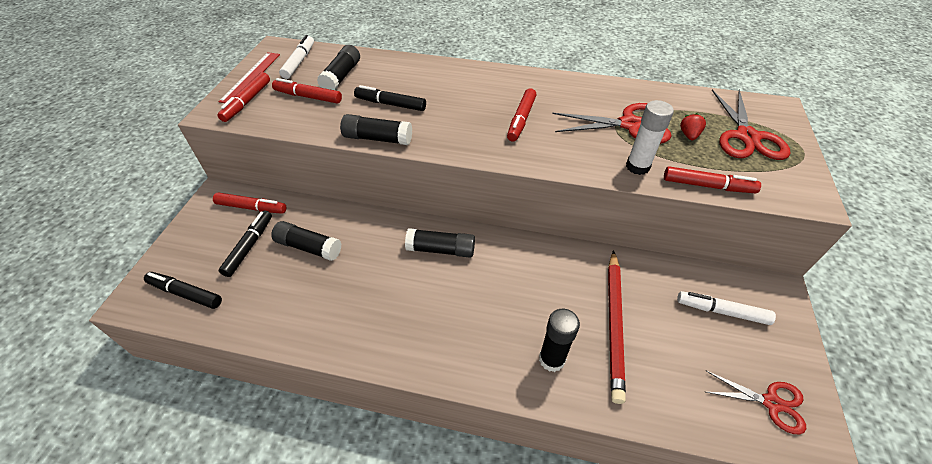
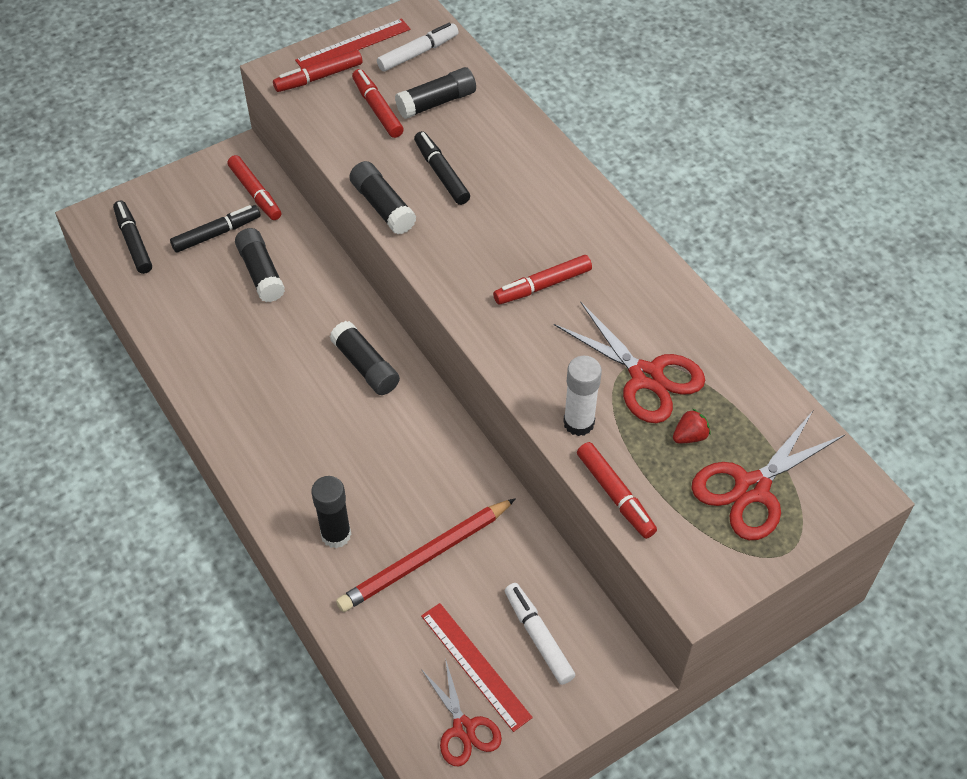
camera: 45 degrees right, 5 degrees up
none -> red ruler [421,603,533,732]

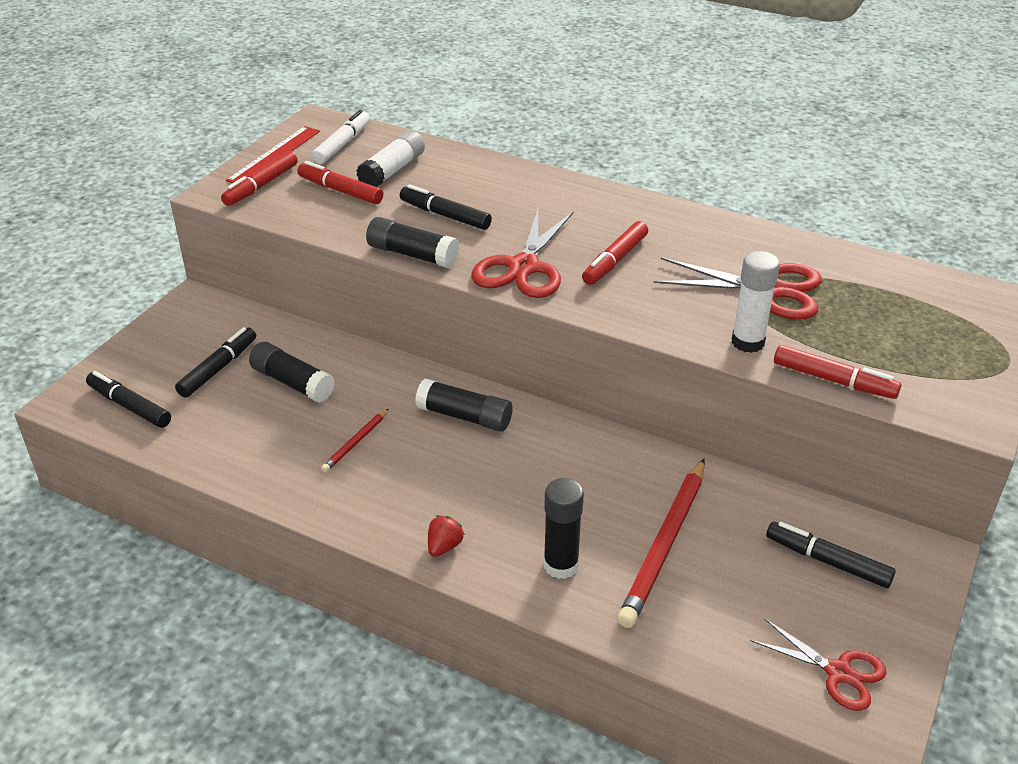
camera: 30 degrees left, 15 degrees down
red marker [227,155,282,220] -> none
black glue stick [395,67,476,119] -> white glue stick [356,130,425,187]
red ruler [421,603,533,732] -> none
white marker [505,583,575,685] -> black marker [766,522,896,588]
red strawberry [673,409,710,443] -> red strawberry moved to [428,515,465,557]
red scissors [691,411,845,540] -> red scissors moved to [471,209,574,298]
none -> red pencil [321,409,389,472]

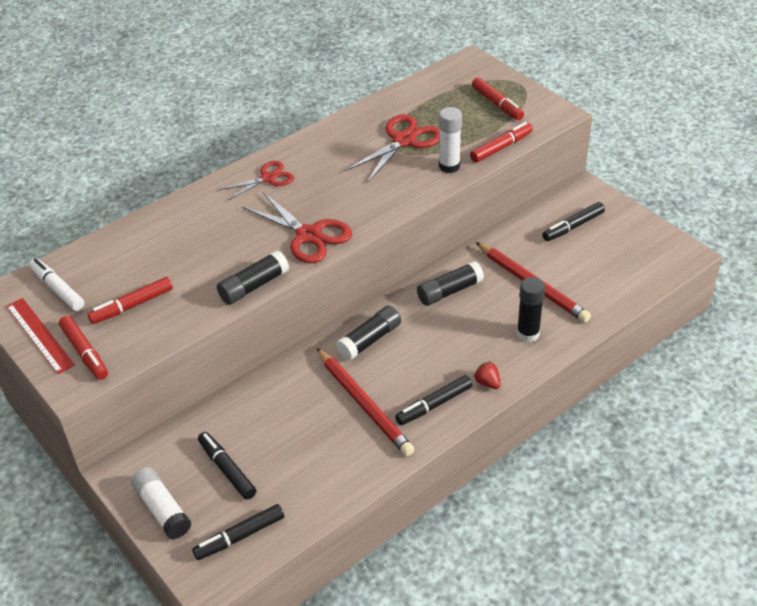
camera: 65 degrees left, 5 degrees up
black glue stick [249,342,335,403] -> black glue stick moved to [417,261,484,306]
red pencil [321,409,389,472] -> red pencil [317,348,415,456], size x2.07
white glue stick [356,130,425,187] -> white glue stick moved to [131,467,191,539]
black marker [400,184,492,230] -> black marker moved to [395,375,472,425]
red marker [582,221,648,285] -> red marker moved to [472,77,524,120]
red scissors [750,618,886,711] -> red scissors moved to [219,161,294,200]

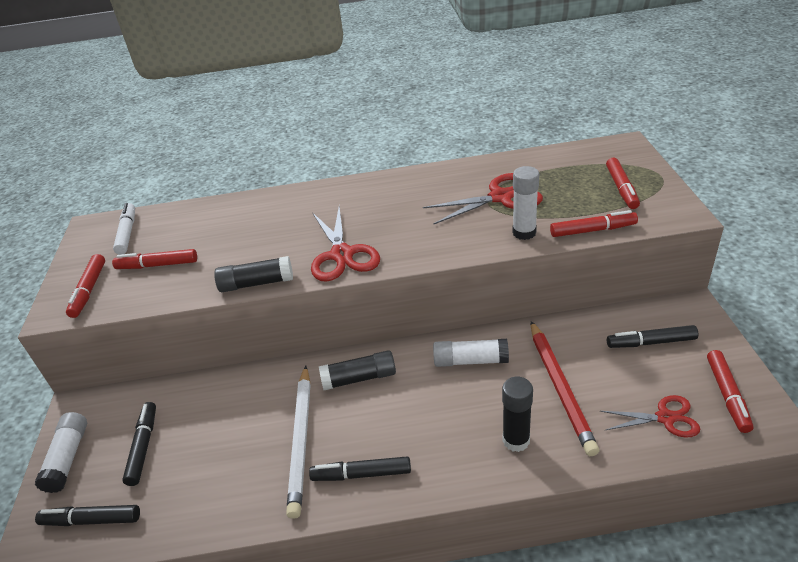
camera: 35 degrees right, 5 degrees down
red ruler [6,298,75,374] -> none
red scissors [219,161,294,200] -> red scissors moved to [600,395,700,438]
red pencil [317,348,415,456] -> white pencil [286,366,311,519]
black glue stick [417,261,484,306] -> white glue stick [433,339,509,367]
red strawberry [473,361,501,389] -> none
none -> red marker [707,350,754,433]

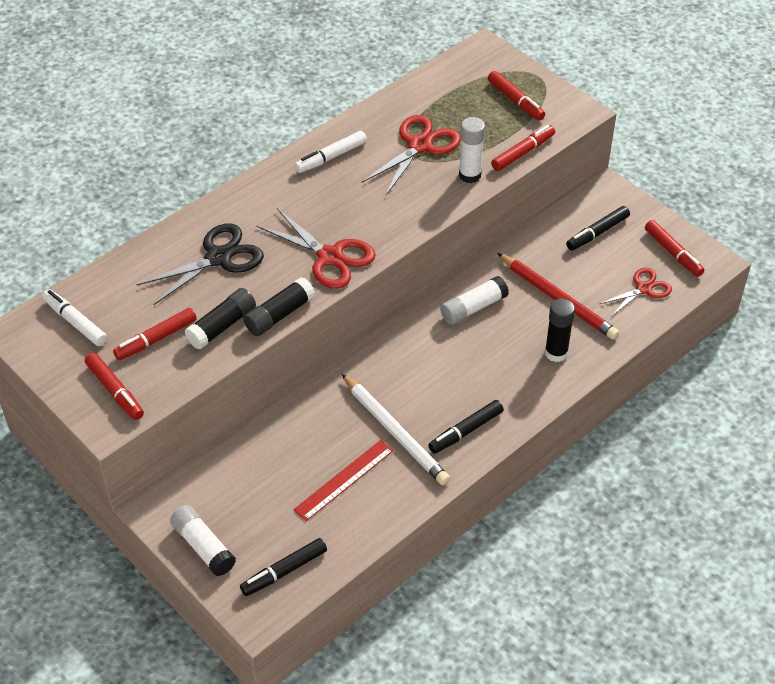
camera: 40 degrees left, 10 degrees up
black marker [122,402,156,486] -> none
black glue stick [319,350,396,390] -> black glue stick moved to [185,288,256,350]
none -> black scissors [136,223,264,305]
none -> red ruler [294,440,394,521]
none -> white marker [295,131,367,173]

